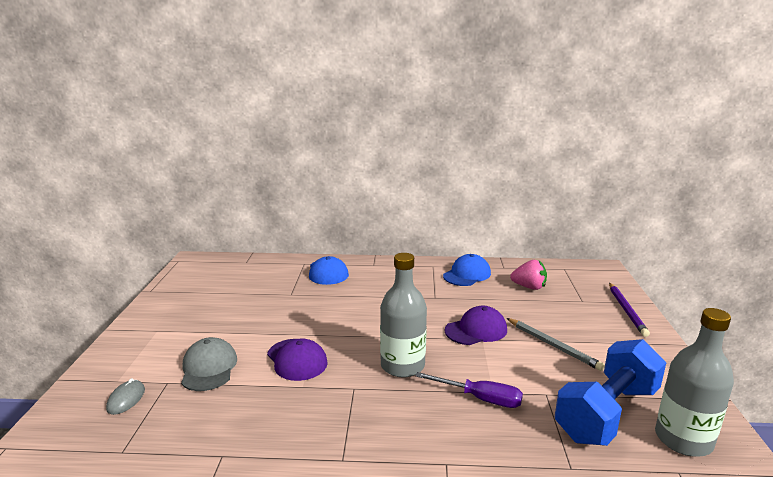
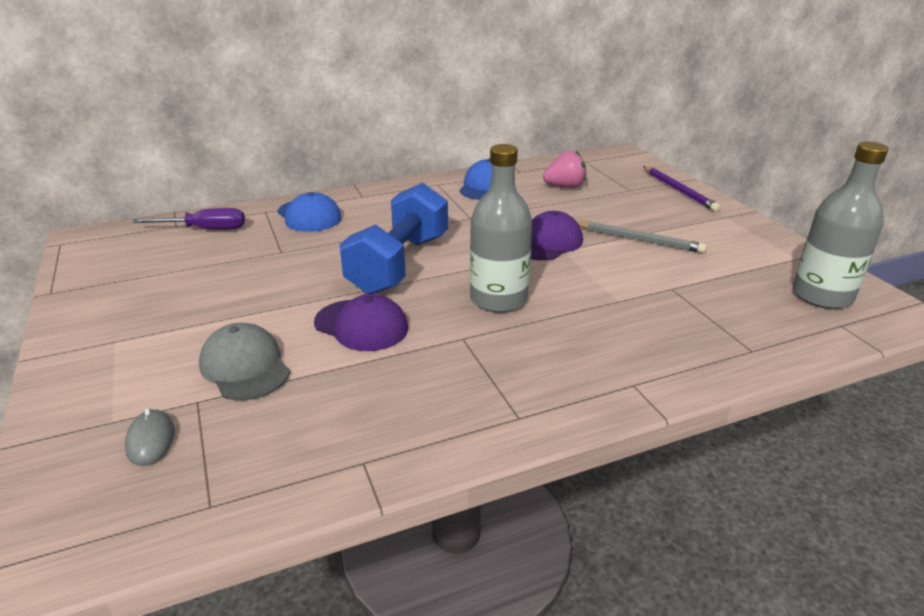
camera: 25 degrees left, 10 degrees up
purple screwdriver [415,372,523,408] -> purple screwdriver moved to [132,208,245,229]
blue dumbbell [555,339,667,446] -> blue dumbbell moved to [340,182,448,294]

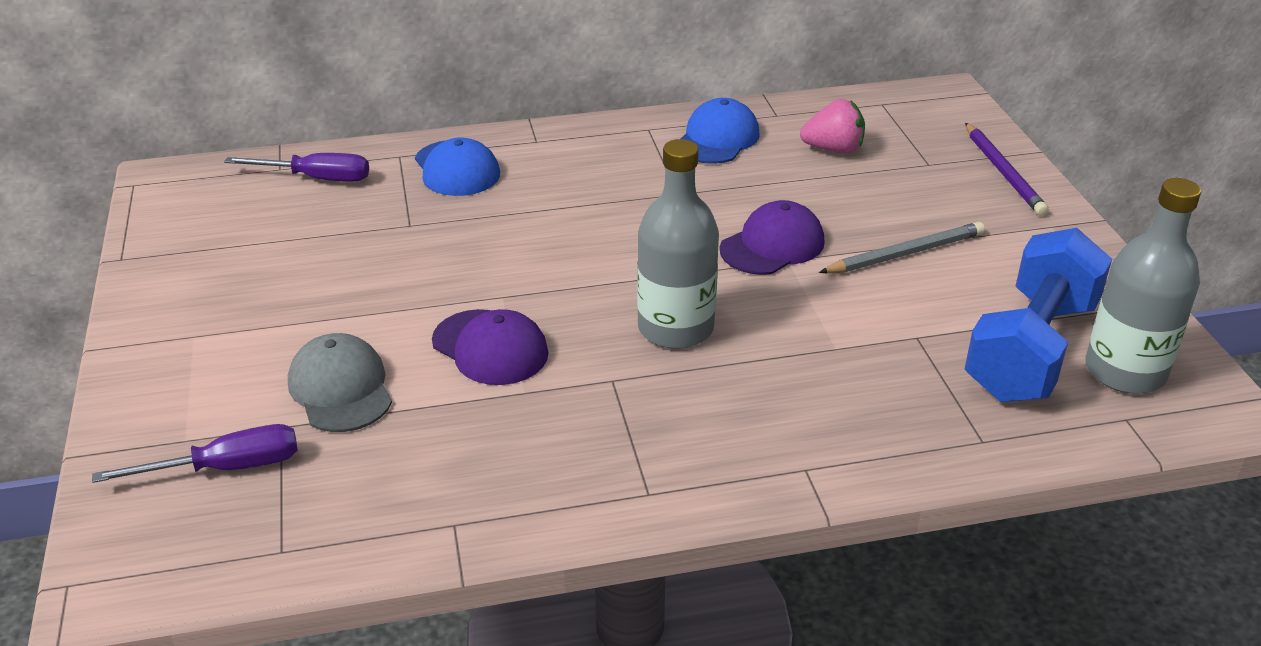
camera: 10 degrees right, 5 degrees up
grey mouse [125,408,175,466] -> purple screwdriver [92,424,298,483]
blue dumbbell [340,182,448,294] -> blue dumbbell moved to [965,228,1112,402]
grey pencil [576,221,707,253] -> grey pencil turned 60 degrees counterclockwise [819,222,985,273]

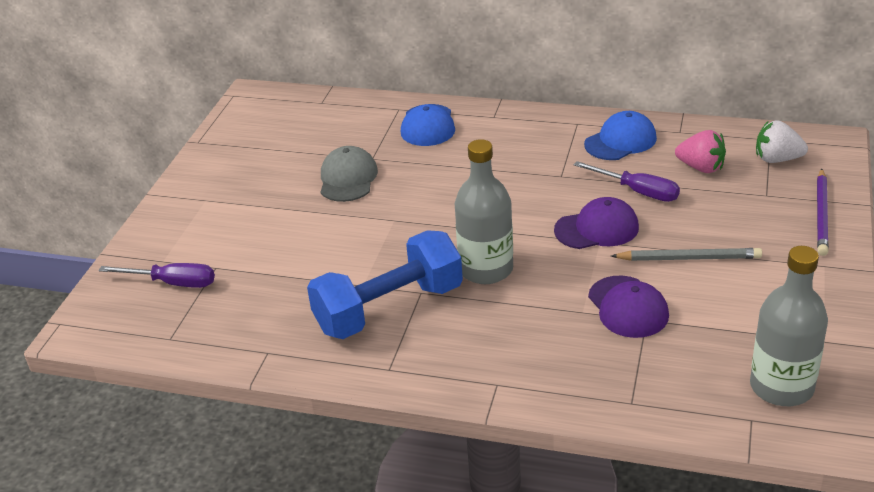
camera: 30 degrees right, 0 degrees up
purple screwdriver [224,153,369,182] -> purple screwdriver moved to [574,161,680,202]
grey cap [288,333,392,432] -> grey cap moved to [321,146,378,202]
purple cap [432,309,549,385] -> purple cap moved to [588,276,669,338]
blue dumbbell [965,228,1112,402] -> blue dumbbell moved to [307,230,463,339]
none -> white strawberry [756,120,808,163]

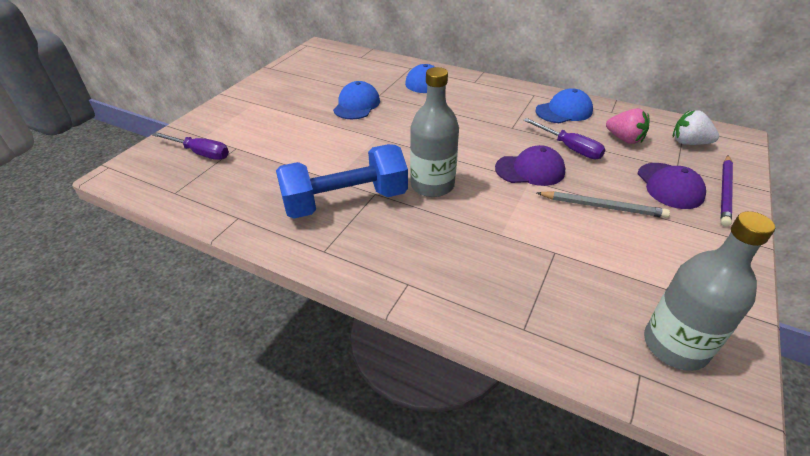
camera: 10 degrees right, 5 degrees up
grey cap [321,146,378,202] -> blue cap [333,81,380,119]
purple cap [588,276,669,338] -> purple cap moved to [638,163,706,209]

